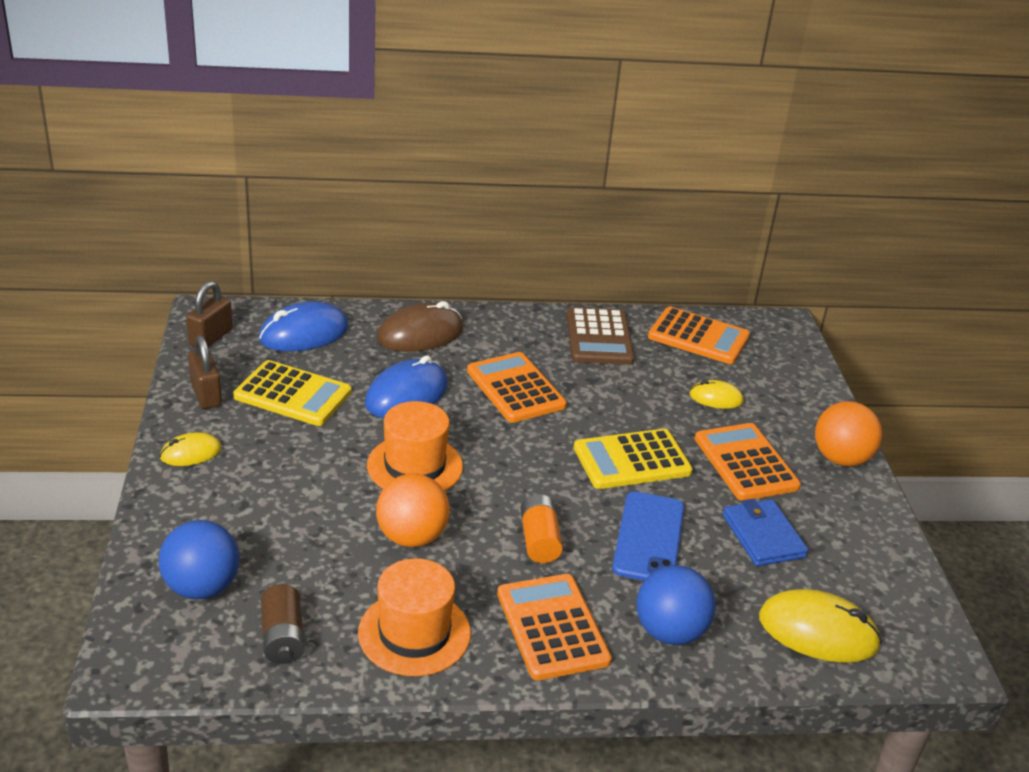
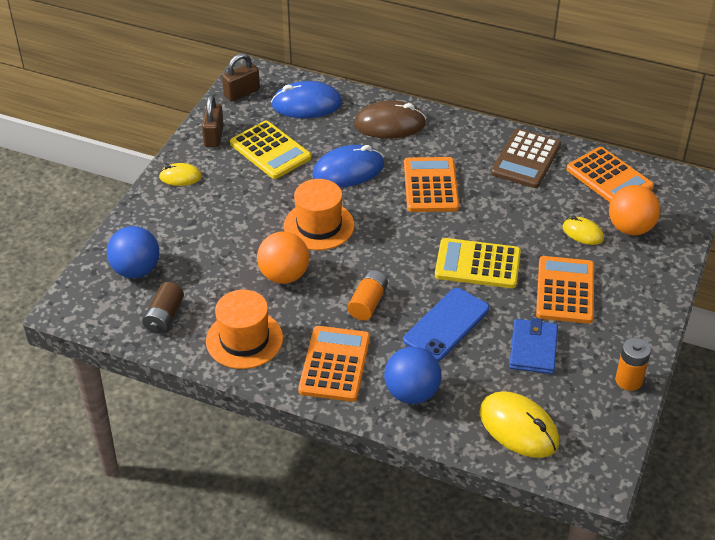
camera: 30 degrees right, 10 degrees up
orange ball [815,401,882,466] -> orange ball moved to [609,185,660,235]
none -> orange battery [615,338,651,391]

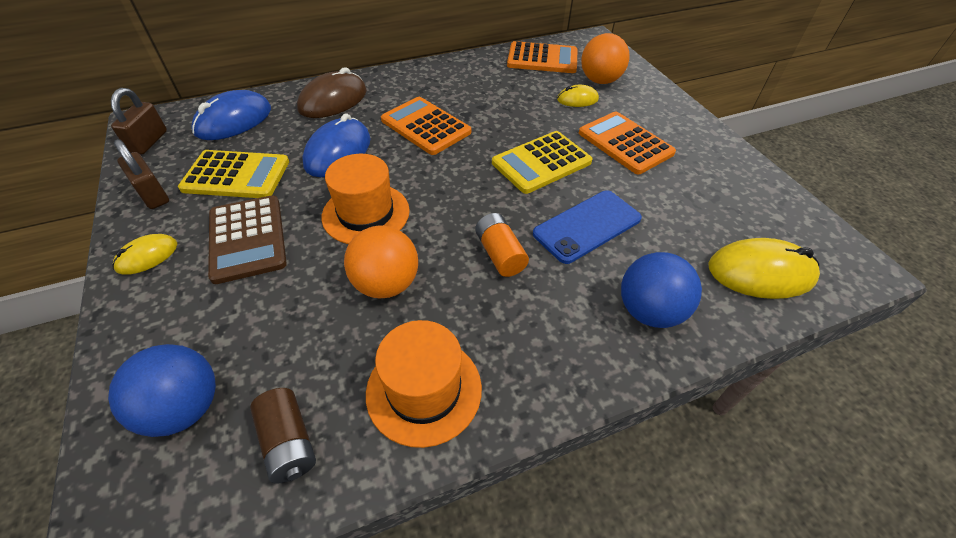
camera: 45 degrees left, 5 degrees up
orange calculator [298,326,370,402] -> none
blue phone [403,288,489,361] -> blue phone turned 60 degrees clockwise [533,190,642,264]
brown calculator [491,129,561,188] -> brown calculator moved to [208,195,287,284]
blue wallet [509,318,558,374] -> none
orange battery [615,338,651,391] -> none

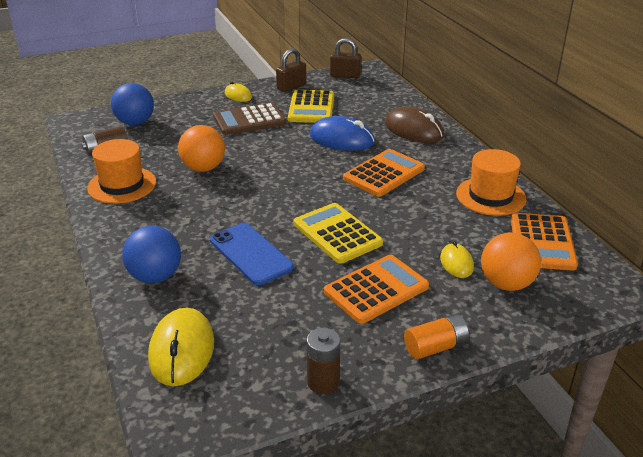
camera: 90 degrees right, 15 degrees down
blue mouse [191,90,271,140] -> none
orange hat [321,154,410,244] -> orange hat moved to [456,149,526,216]
orange battery [475,213,529,277] -> orange battery moved to [404,314,469,360]
none -> brown battery [307,328,340,394]

